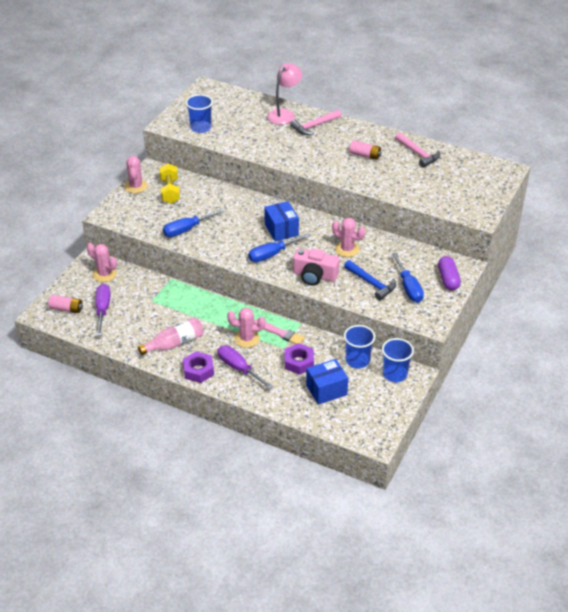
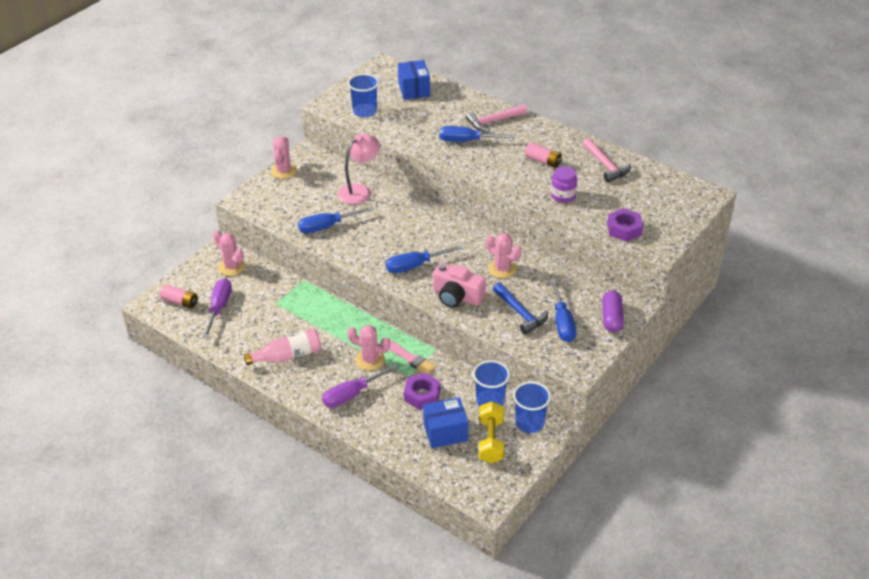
camera: 10 degrees right, 0 degrees up
yellow dumbbell [159,163,180,204] -> yellow dumbbell moved to [479,401,504,463]
purple nut [183,351,214,383] -> purple nut moved to [607,208,643,242]
purple screwdriver [218,345,273,389] -> purple screwdriver turned 90 degrees counterclockwise [322,364,399,408]
blue box [264,201,299,241] -> blue box moved to [398,60,430,100]
pink lamp [267,63,302,125] -> pink lamp moved to [338,134,380,204]
none -> blue screwdriver [439,126,515,142]
none -> purple jar [551,166,577,203]

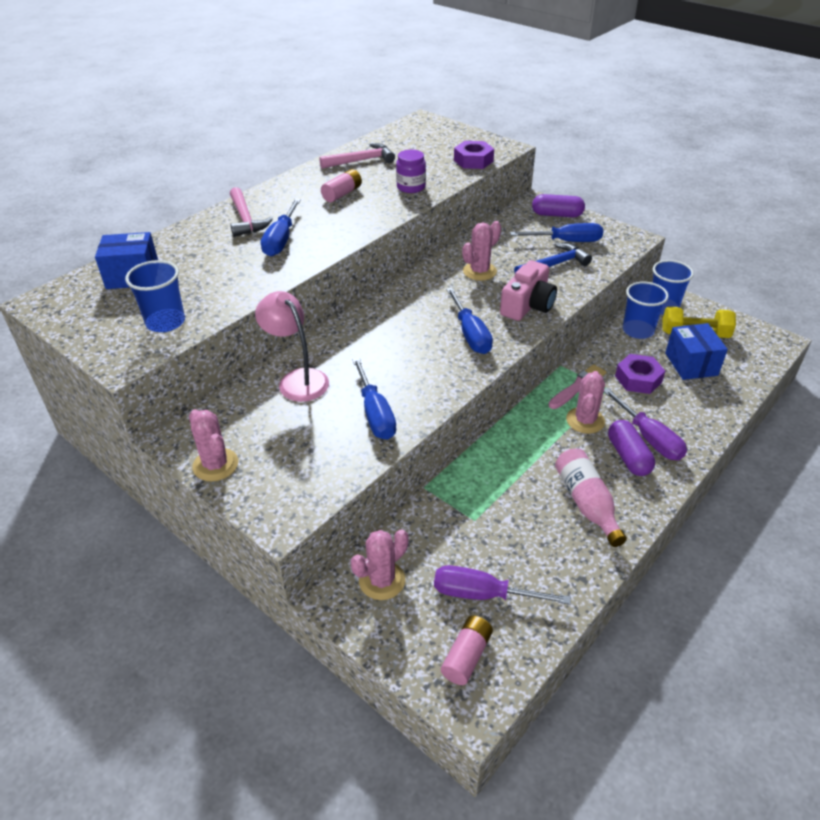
camera: 85 degrees left, 0 degrees up
pink cactus [271,136,297,179] -> pink cactus turned 45 degrees clockwise [189,409,238,481]
none -> purple capsule [608,420,655,476]

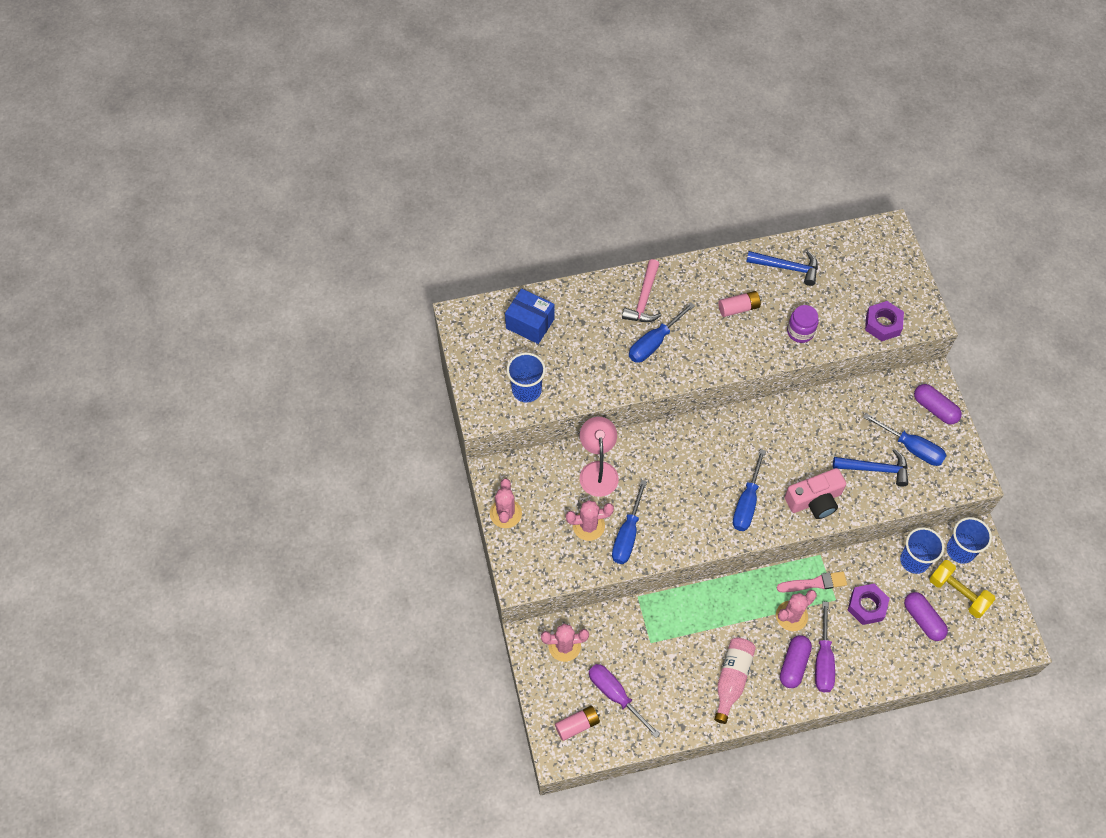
camera: 35 degrees right, 20 degrees up
pink hammer [319,143,395,169] -> blue hammer [746,251,818,286]
pink cactus [462,221,501,281] -> pink cactus moved to [566,500,614,541]
blue box [665,323,728,380] -> purple capsule [904,592,948,641]

